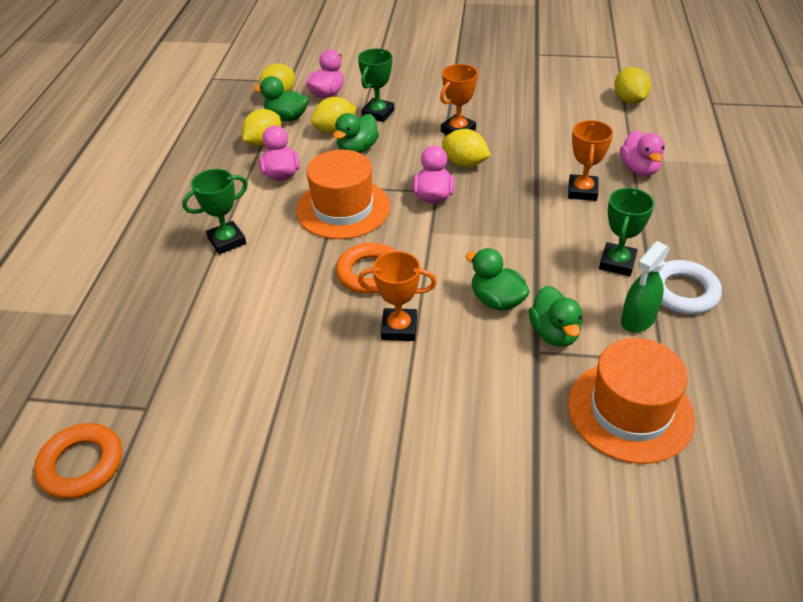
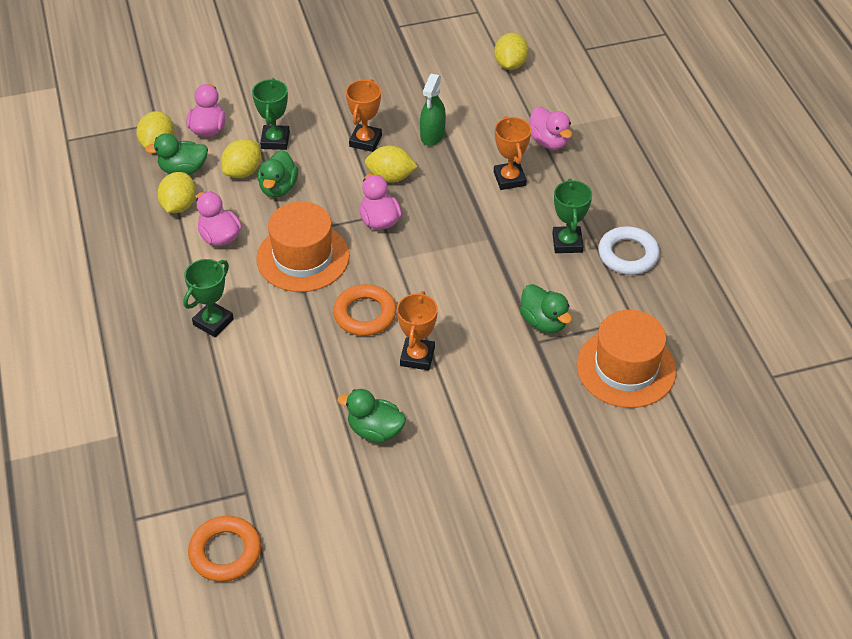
camera: 25 degrees left, 5 degrees up
orange trophy [358,251,437,341] -> orange trophy turned 60 degrees counterclockwise [397,291,438,370]
green duck [466,248,530,311] -> green duck moved to [337,389,406,443]
yellow lemon [614,67,651,104] -> yellow lemon turned 45 degrees clockwise [494,33,528,70]
green spray bottle [621,241,670,333] -> green spray bottle moved to [420,74,446,146]

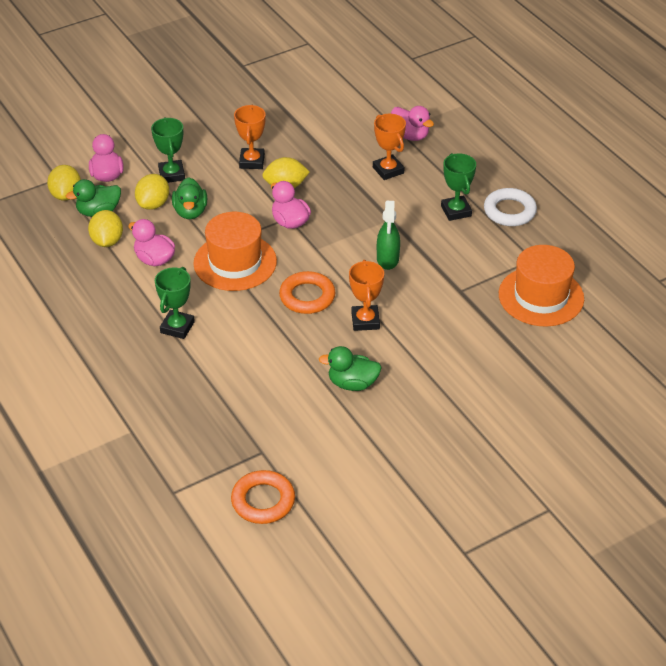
camera: 15 degrees left, 5 degrees down
green spray bottle [420,74,446,146] -> green spray bottle moved to [377,201,400,270]
yellow lemon [494,33,528,70] -> none
green duck [520,284,572,333] -> none

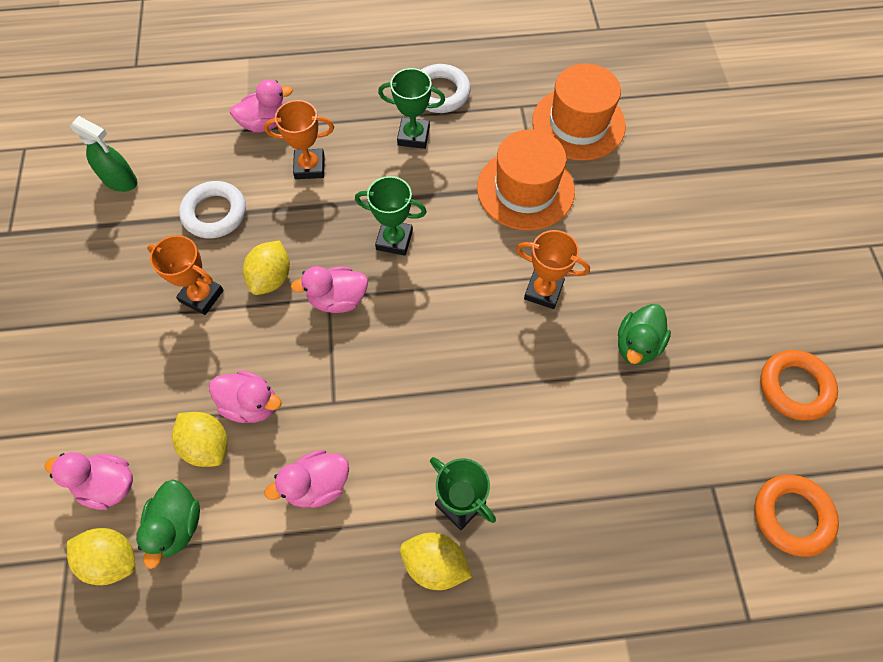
camera: 65 degrees left, 20 degrees up
yellow lemon [88,210,123,247] -> yellow lemon moved to [400,532,472,590]
green trophy [151,117,185,183] -> green trophy moved to [355,176,427,256]
green duck [172,177,207,219] -> pink duck [209,370,282,423]
orange hat [193,212,277,291] -> orange hat moved to [477,129,575,230]
orange ring [279,271,335,314] -> orange ring moved to [760,350,838,421]
green spray bottle [377,201,400,270] -> green spray bottle moved to [70,116,137,192]
none -> white ring [179,181,246,238]

